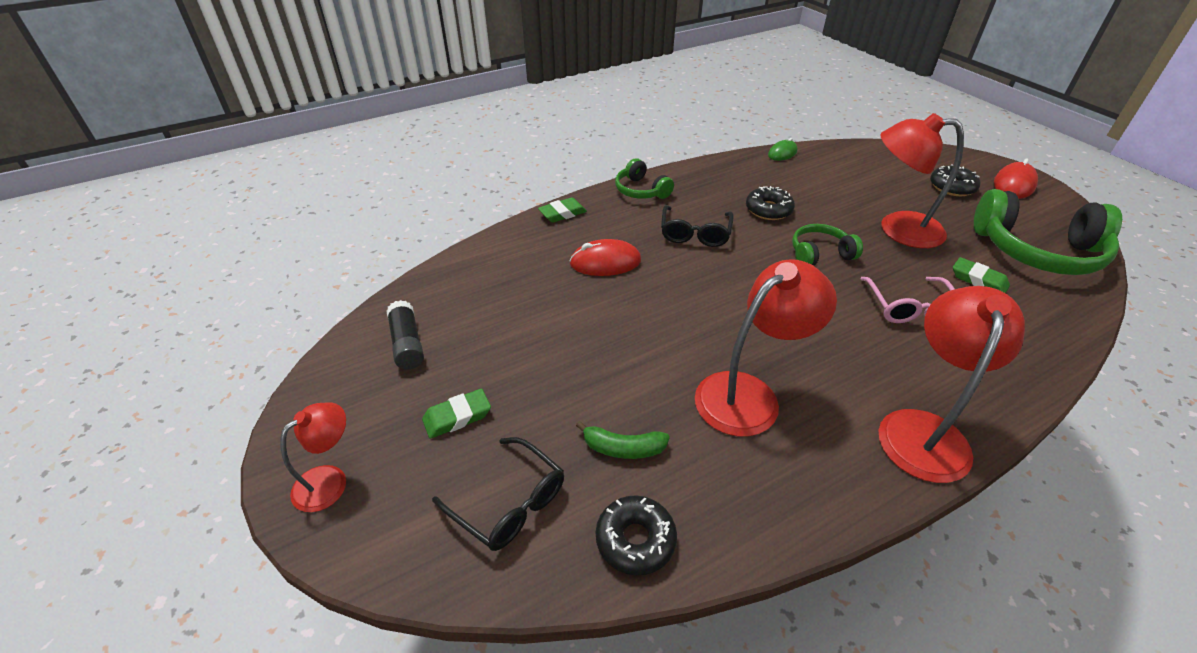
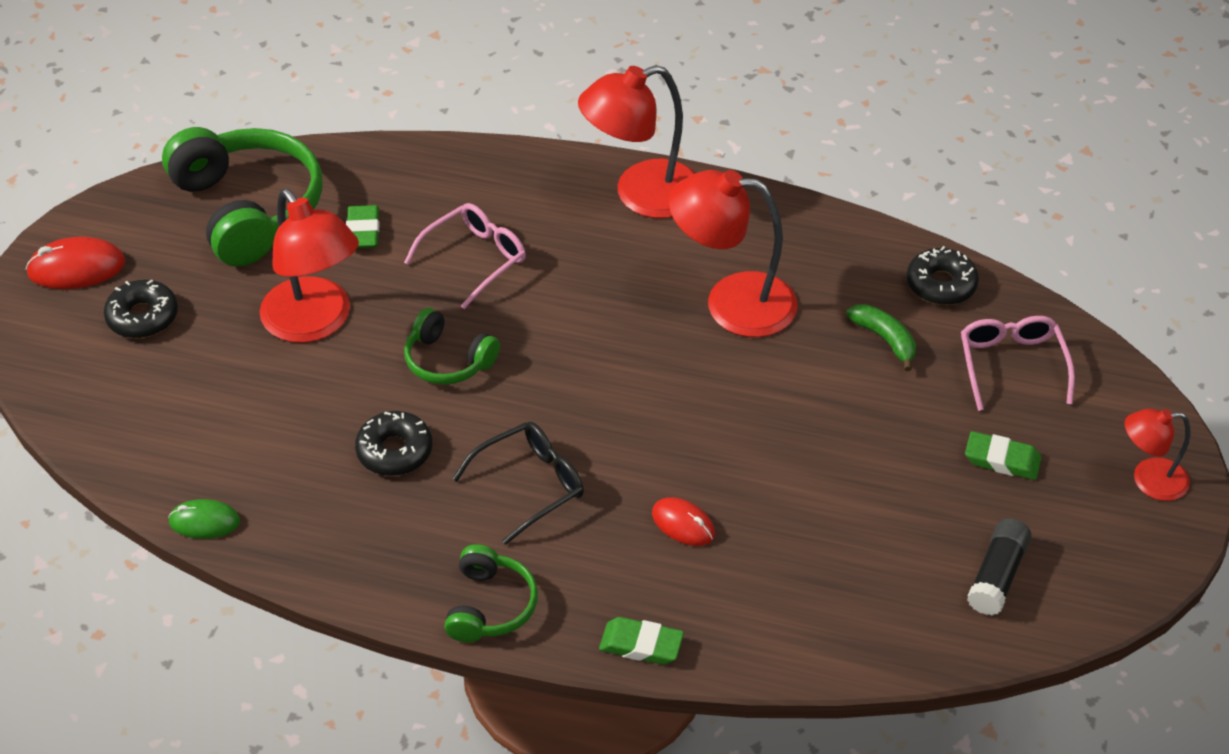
camera: 135 degrees left, 5 degrees up
black glasses [432,437,564,551] -> pink glasses [961,316,1075,411]
red mouse [570,239,641,276] -> red mouse [652,497,715,546], size x0.66

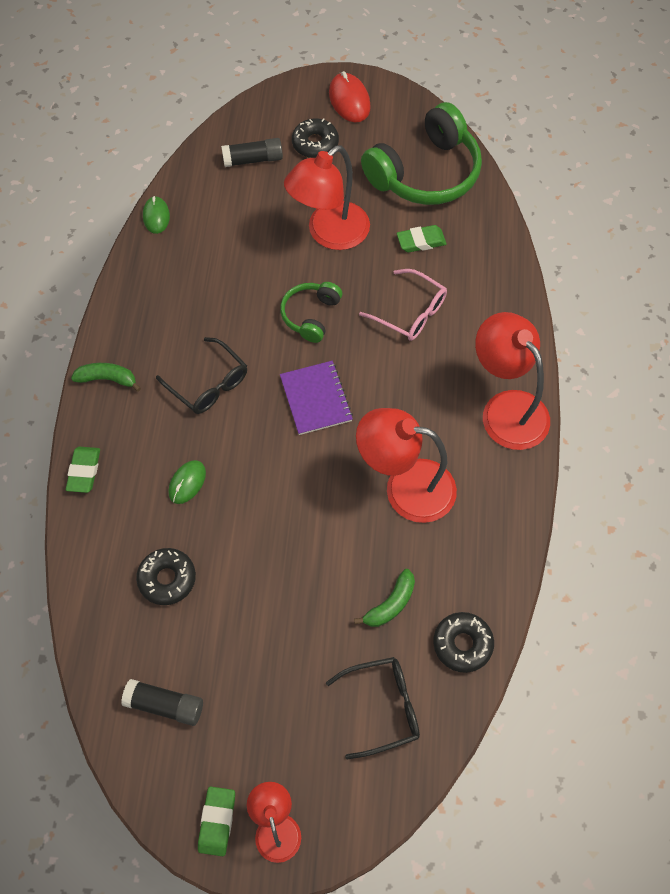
camera: 80 degrees right, 15 degrees up
black donut [355,411,432,476] -> black donut moved to [136,548,196,605]
green headphones [444,544,538,643] -> green banana [71,363,141,392]
red mouse [652,497,715,546] -> green mouse [168,460,206,504]
red lamp [668,170,798,337] -> red lamp turned 75 degrees counterclockwise [356,408,457,523]
pink glasses [961,316,1075,411] -> black glasses [326,657,420,760]
green eraser [965,431,1041,480] -> green eraser moved to [198,786,235,856]
none -> black glue stick [221,138,283,167]
none -> purple notebook [280,361,353,435]

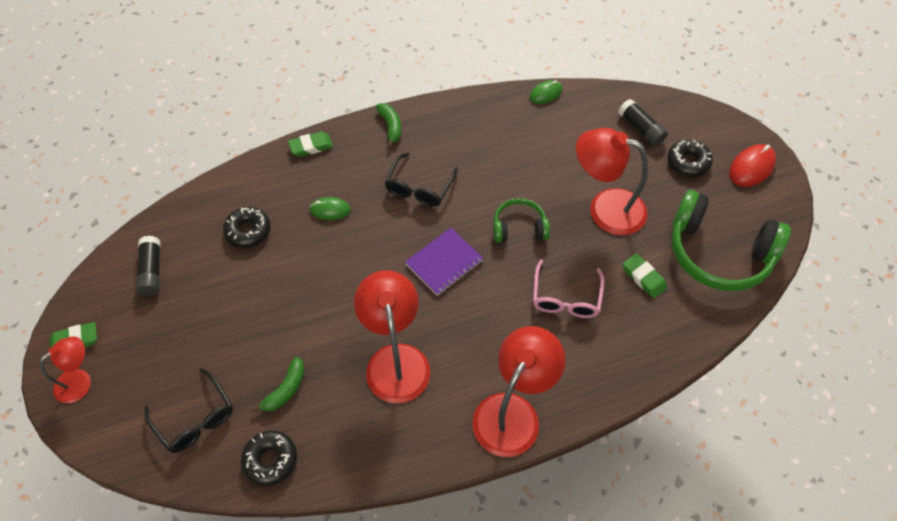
camera: 65 degrees right, 5 degrees down
green banana [354,569,415,627] -> green banana turned 75 degrees counterclockwise [251,357,305,412]

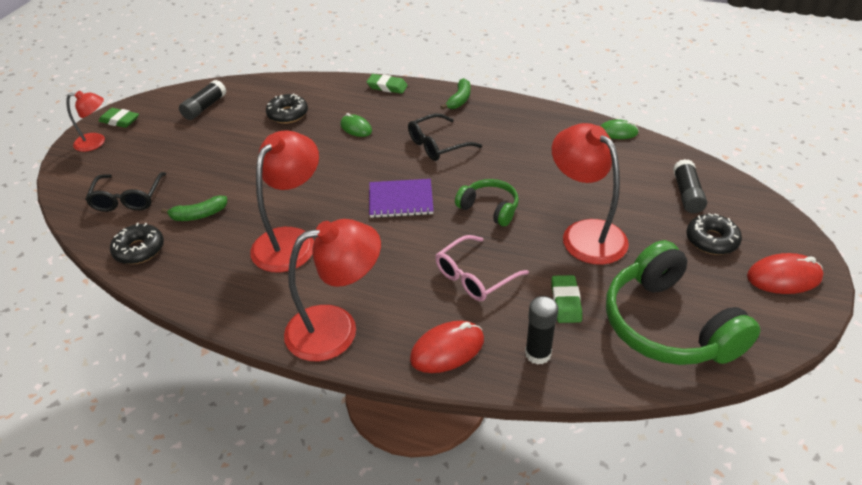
camera: 40 degrees right, 15 degrees down
none -> red mouse [410,321,484,373]
none -> black glue stick [525,296,558,365]

